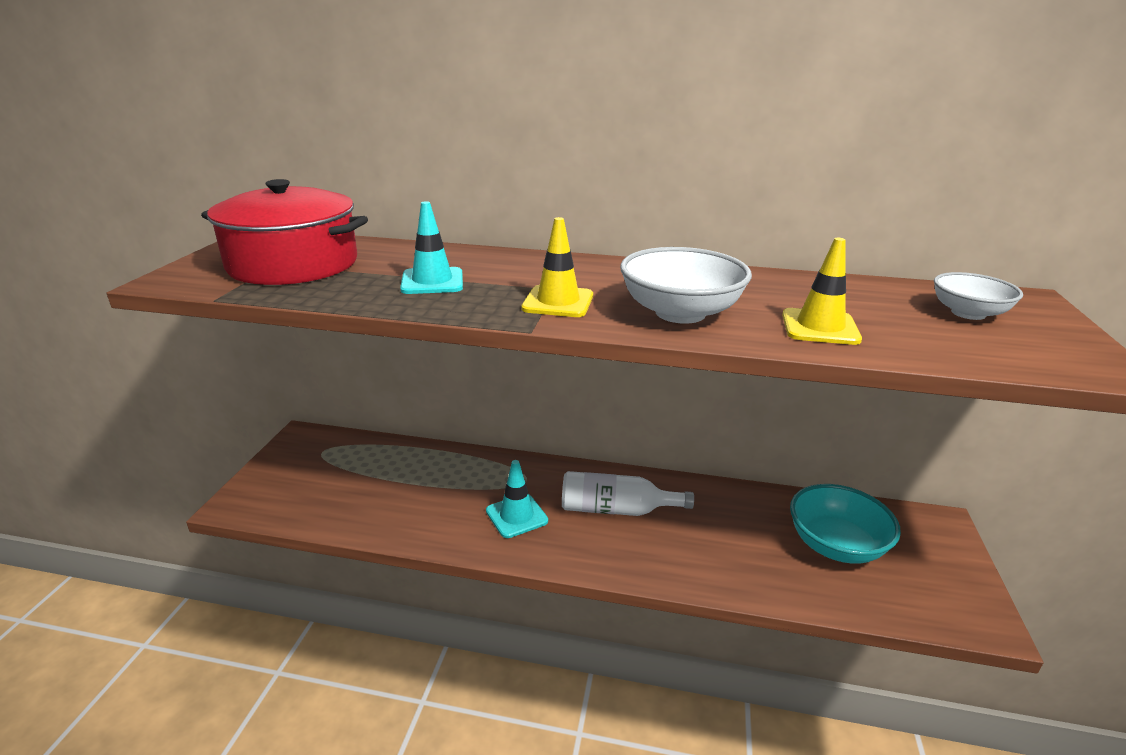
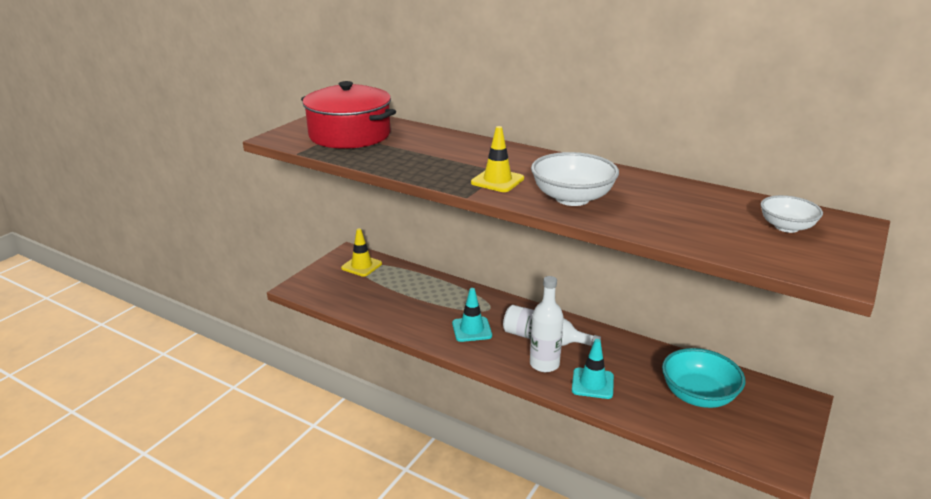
camera: 20 degrees right, 0 degrees up
turquoise traffic cone [400,201,463,294] -> turquoise traffic cone moved to [572,339,614,399]
yellow traffic cone [782,238,862,345] -> yellow traffic cone moved to [341,228,382,277]
none -> white bottle [530,276,564,372]

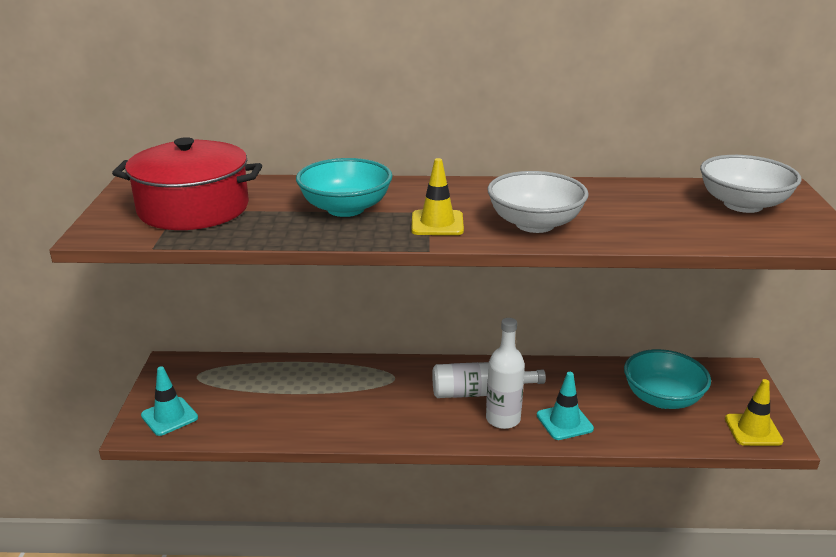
camera: 30 degrees left, 0 degrees up
yellow traffic cone [341,228,382,277] -> yellow traffic cone moved to [725,379,783,446]
turquoise traffic cone [452,288,492,342] -> turquoise traffic cone moved to [141,366,198,436]
white bowl [760,195,823,233] -> white bowl [700,155,802,213], size x1.61
none -> turquoise bowl [296,158,392,217]

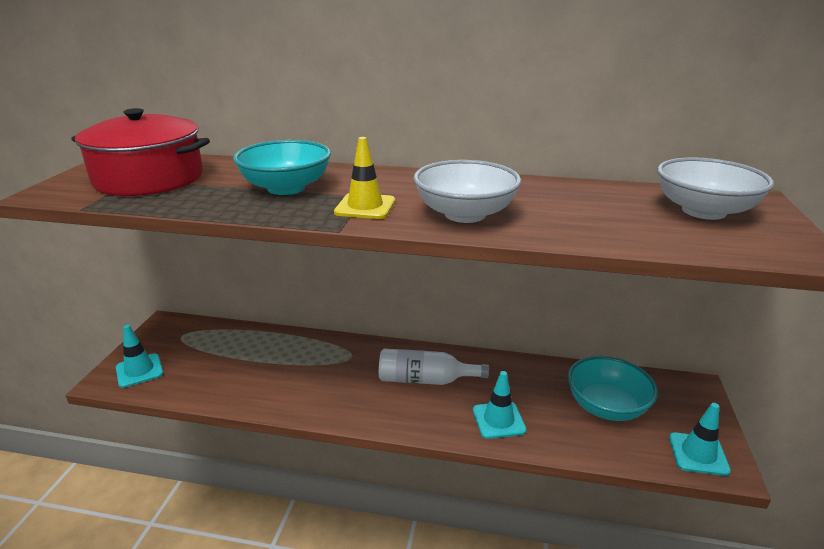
camera: 10 degrees right, 0 degrees up
white bottle [486,318,525,429] -> none
yellow traffic cone [725,379,783,446] -> turquoise traffic cone [669,403,731,476]

